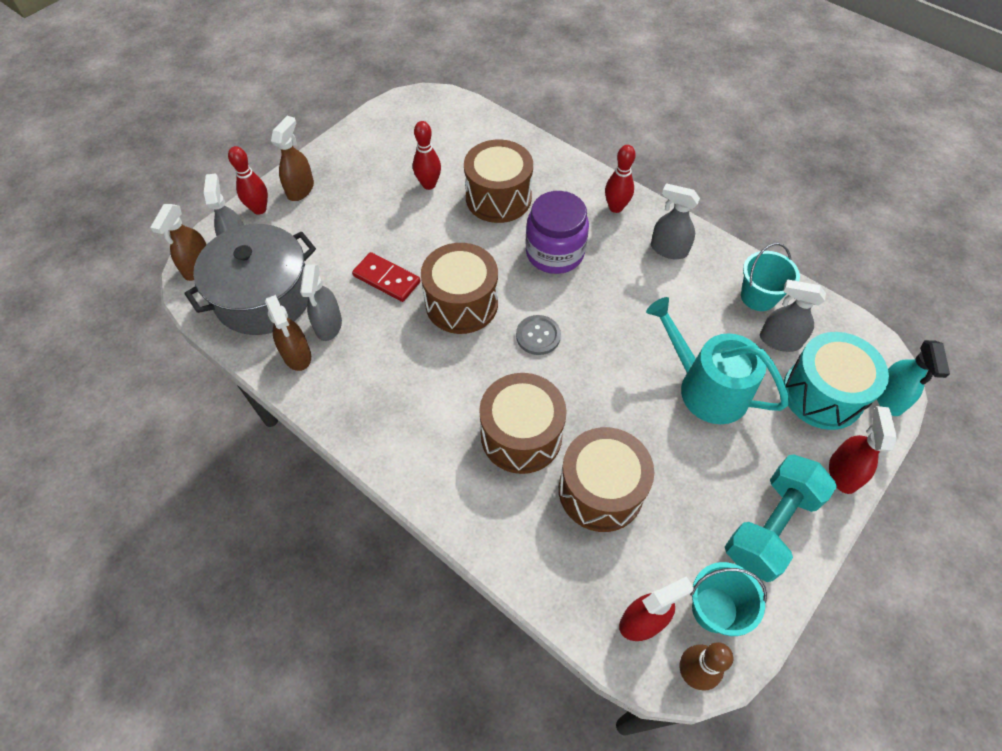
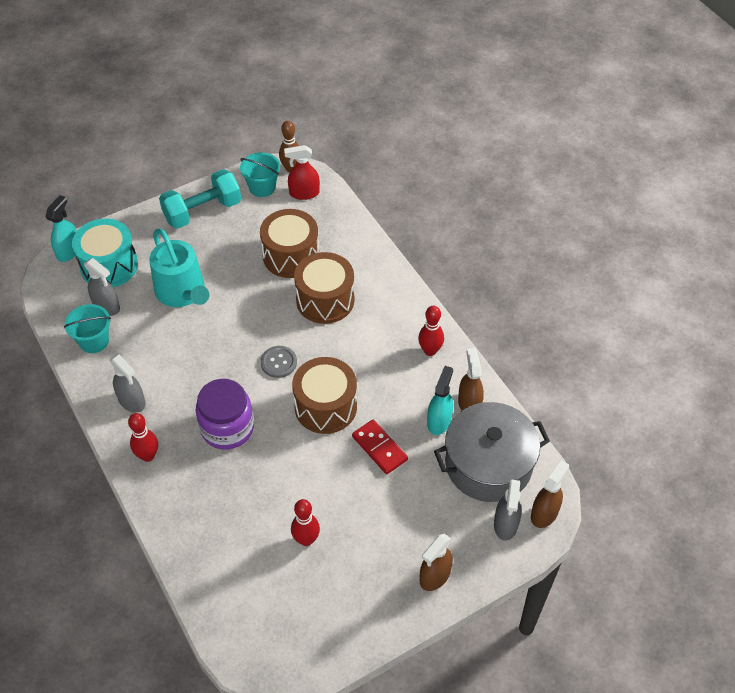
camera: 160 degrees left, 5 degrees down
red bowling pin [228,146,268,215] -> red bowling pin moved to [418,306,444,356]
grey spray bottle [300,264,342,341] -> turquoise spray bottle [427,366,453,435]
brown drum [464,140,533,223] -> none
red spray bottle [829,406,897,494] -> none

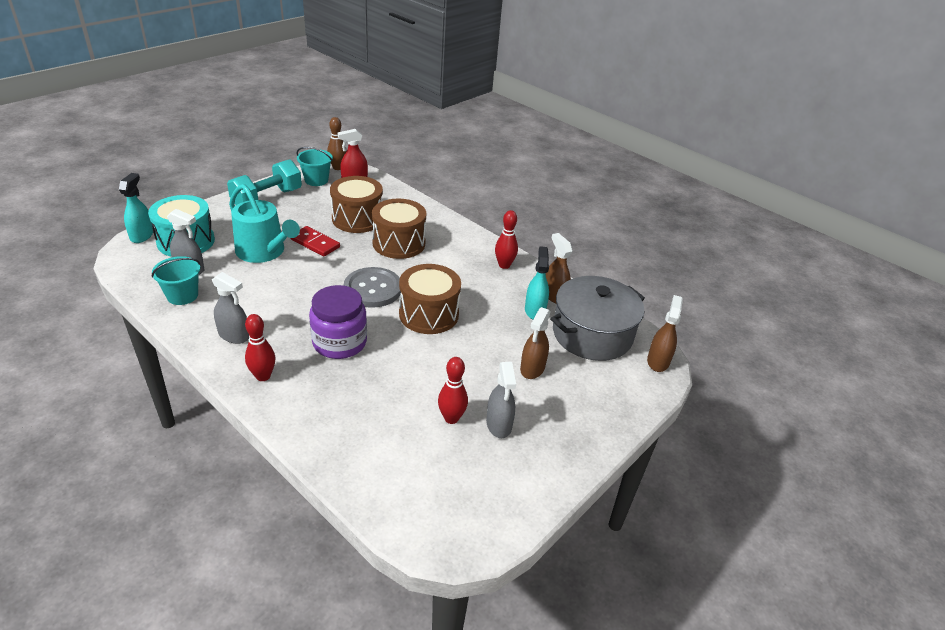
camera: 20 degrees left, 15 degrees down
grey button [261,346,297,378] -> grey button [343,267,401,308], size x1.67
red domino [352,419,408,474] -> red domino moved to [290,226,340,257]
brown spray bottle [420,533,453,591] -> brown spray bottle moved to [520,307,551,379]
grey spray bottle [494,479,522,541] -> grey spray bottle moved to [486,362,516,438]

